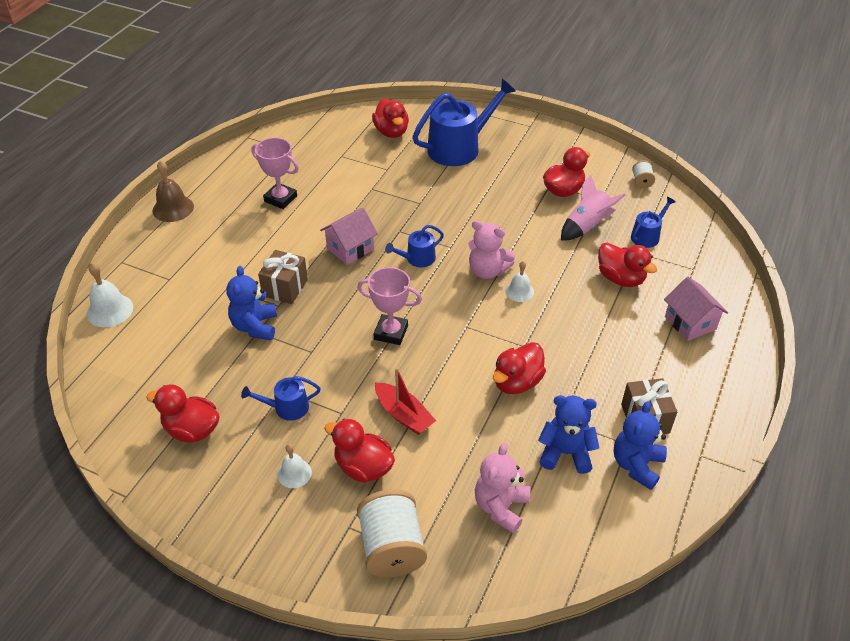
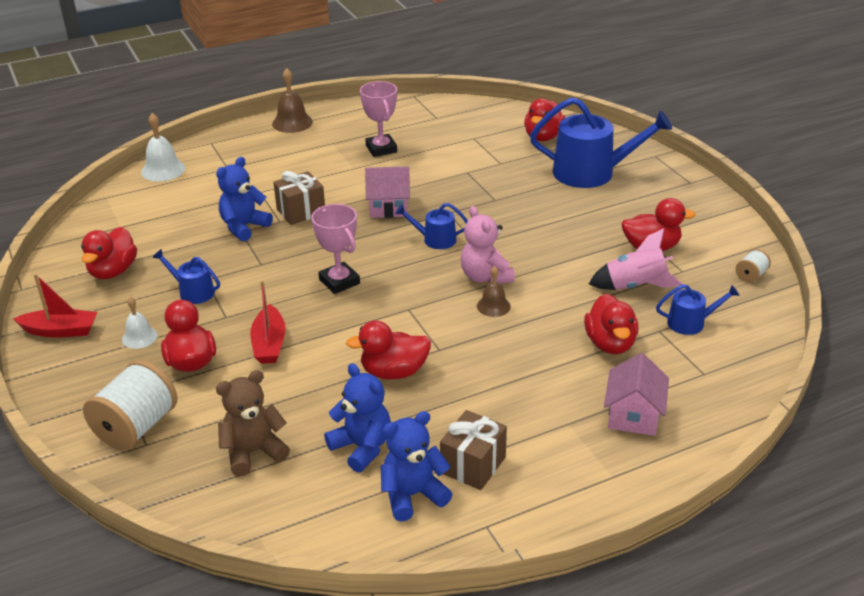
camera: 40 degrees right, 10 degrees down
red duck [146,384,220,443] -> red duck turned 135 degrees counterclockwise [81,227,137,279]
pink teddy bear [475,443,531,534] -> brown teddy bear [216,370,290,477]
white bell [505,261,534,302] -> brown bell [477,266,511,317]
none -> red boat [13,274,97,338]

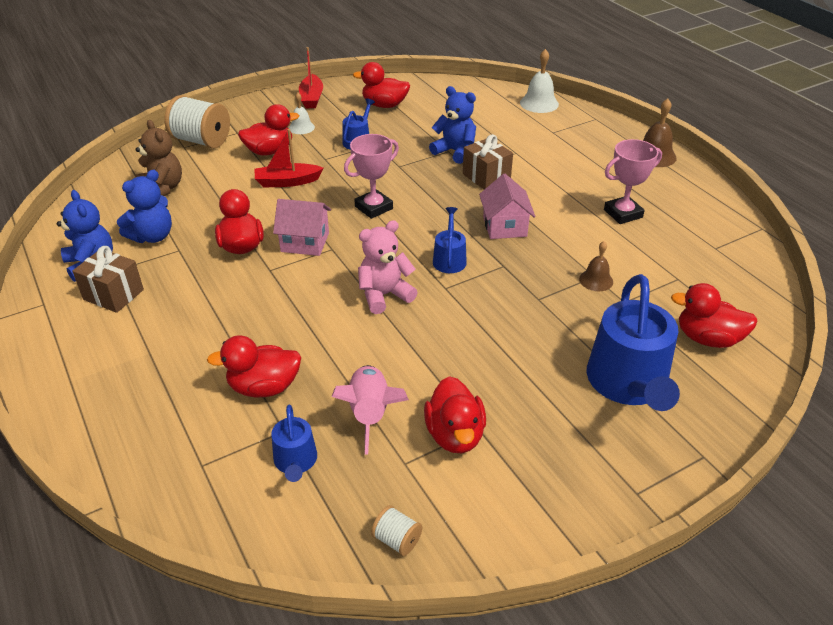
camera: 85 degrees right, 5 degrees up
brown bell [477,266,511,317] -> brown bell moved to [579,241,613,291]
pink house [604,353,669,436] -> pink house moved to [273,199,331,256]

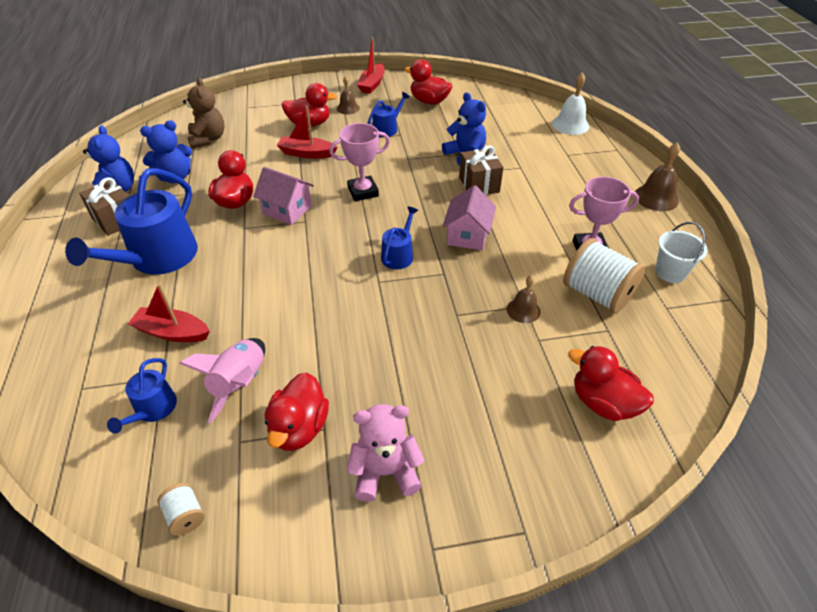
camera: 20 degrees right, 5 degrees up
white spool [164,95,230,148] -> white spool moved to [563,238,646,314]
red duck [207,336,301,398] -> red boat [128,283,210,342]
white bell [289,93,315,134] -> brown bell [337,76,360,114]
pink teddy bear [358,220,418,314] -> pink teddy bear moved to [347,404,425,502]
blue watering can [587,274,680,411] -> blue watering can moved to [65,168,198,275]
none -> white bucket [655,222,708,283]

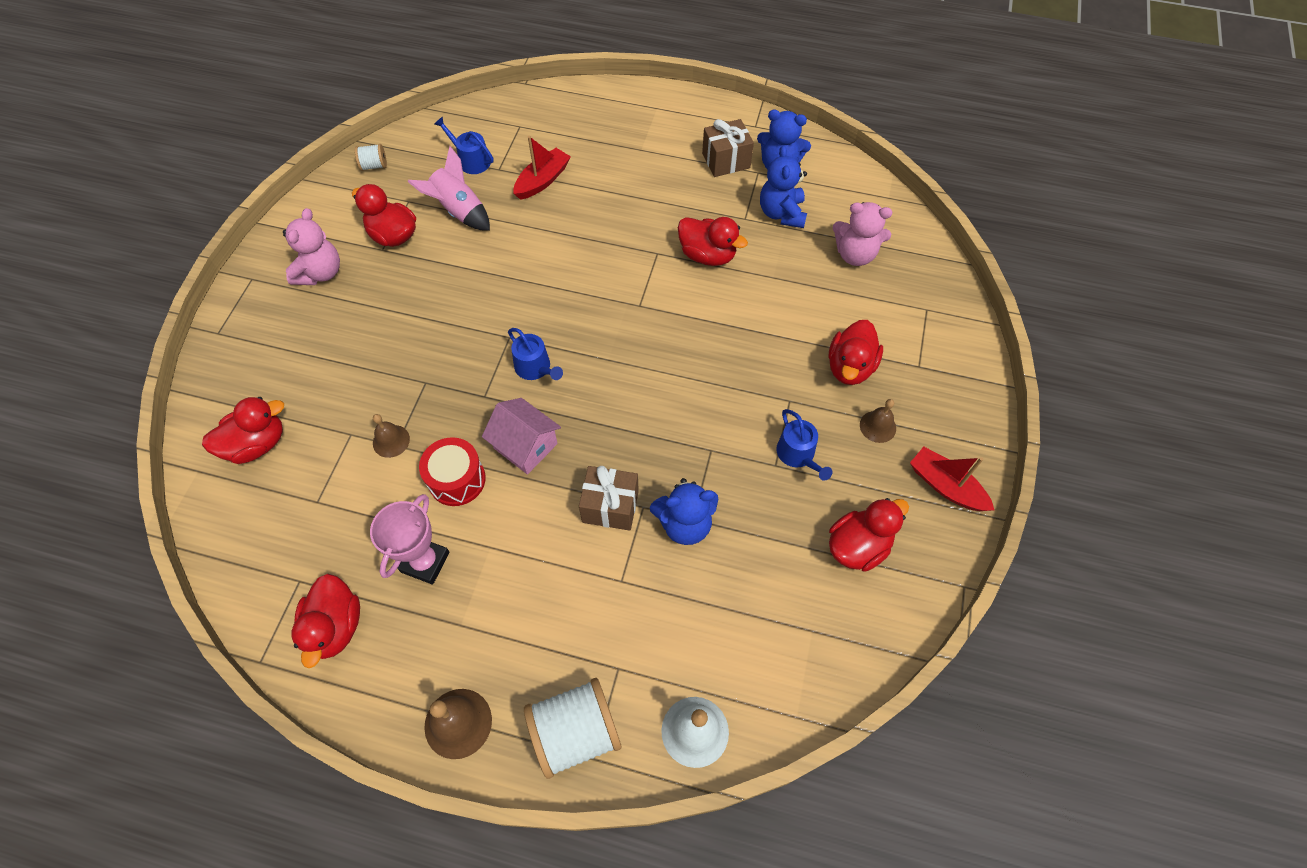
camera: 115 degrees right, 15 degrees up
blue watering can [65,168,198,275] -> none
brown teddy bear [183,78,225,149] -> pink teddy bear [832,202,892,266]
pink house [253,167,314,225] -> none
red boat [276,106,338,158] -> none
pink trophy [329,123,390,201] -> none
white spool [563,238,646,314] -> white spool moved to [524,678,622,779]
white bucket [655,222,708,283] -> red duck [291,574,360,668]
none -> red drum [419,437,486,506]

